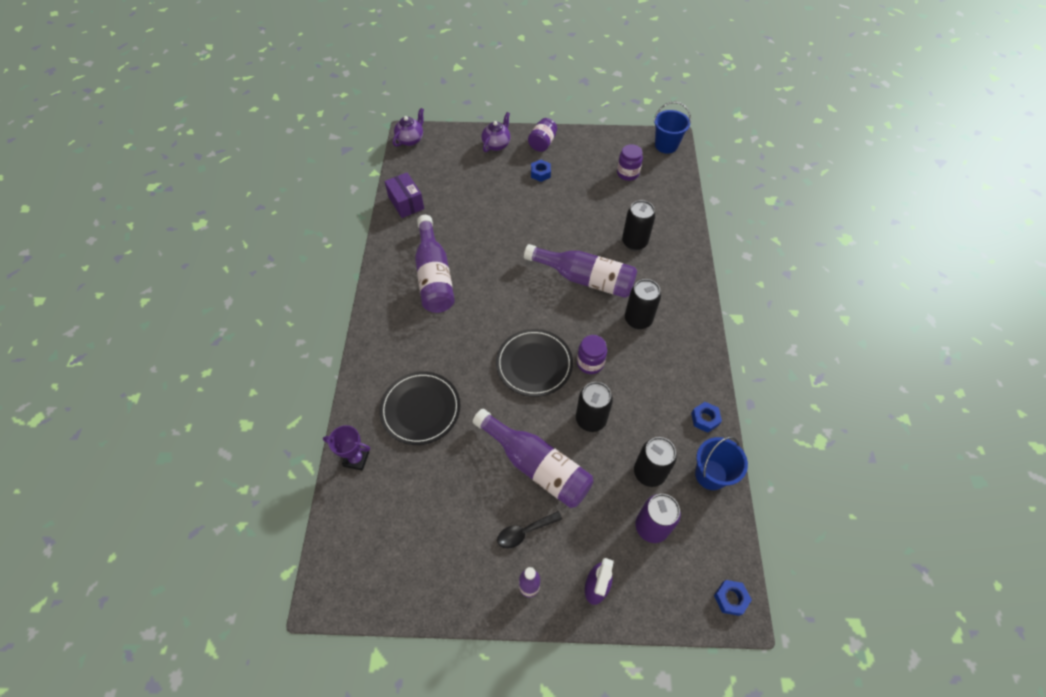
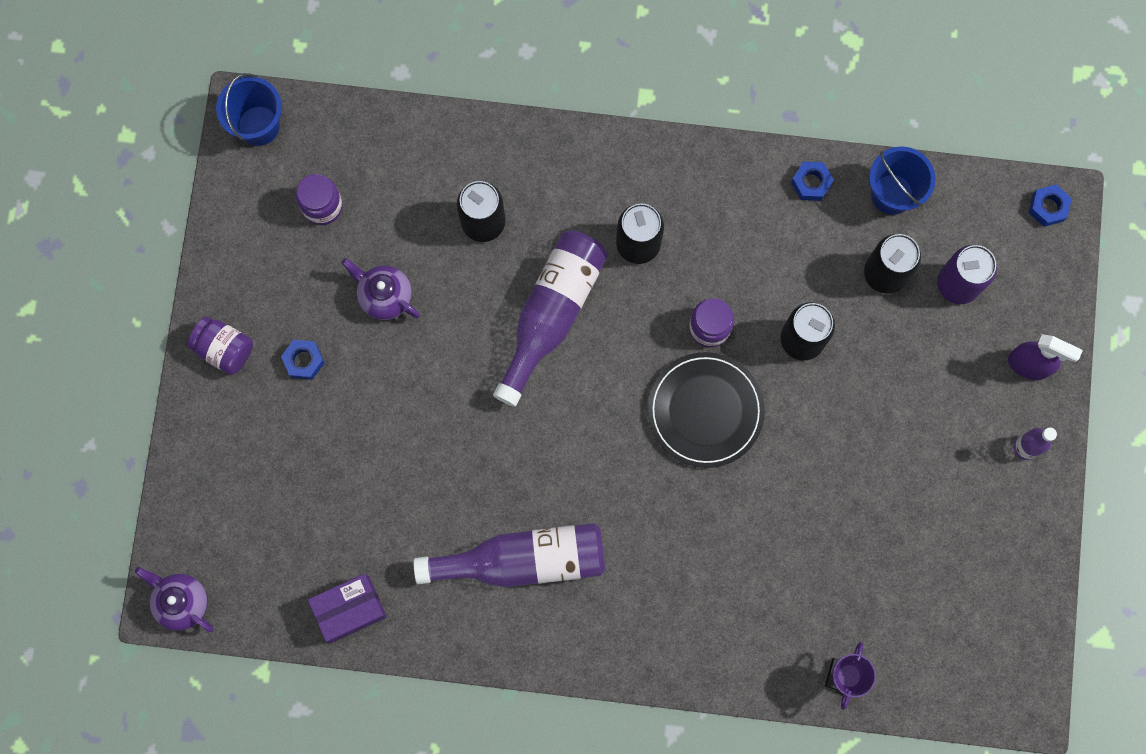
camera: 85 degrees left, 20 degrees up
black plate [379,372,460,445] -> none
purple bottle [473,409,594,508] -> none
purple teapot [482,112,510,152] -> purple teapot moved to [342,258,420,320]
black spoon [497,511,562,549] -> none

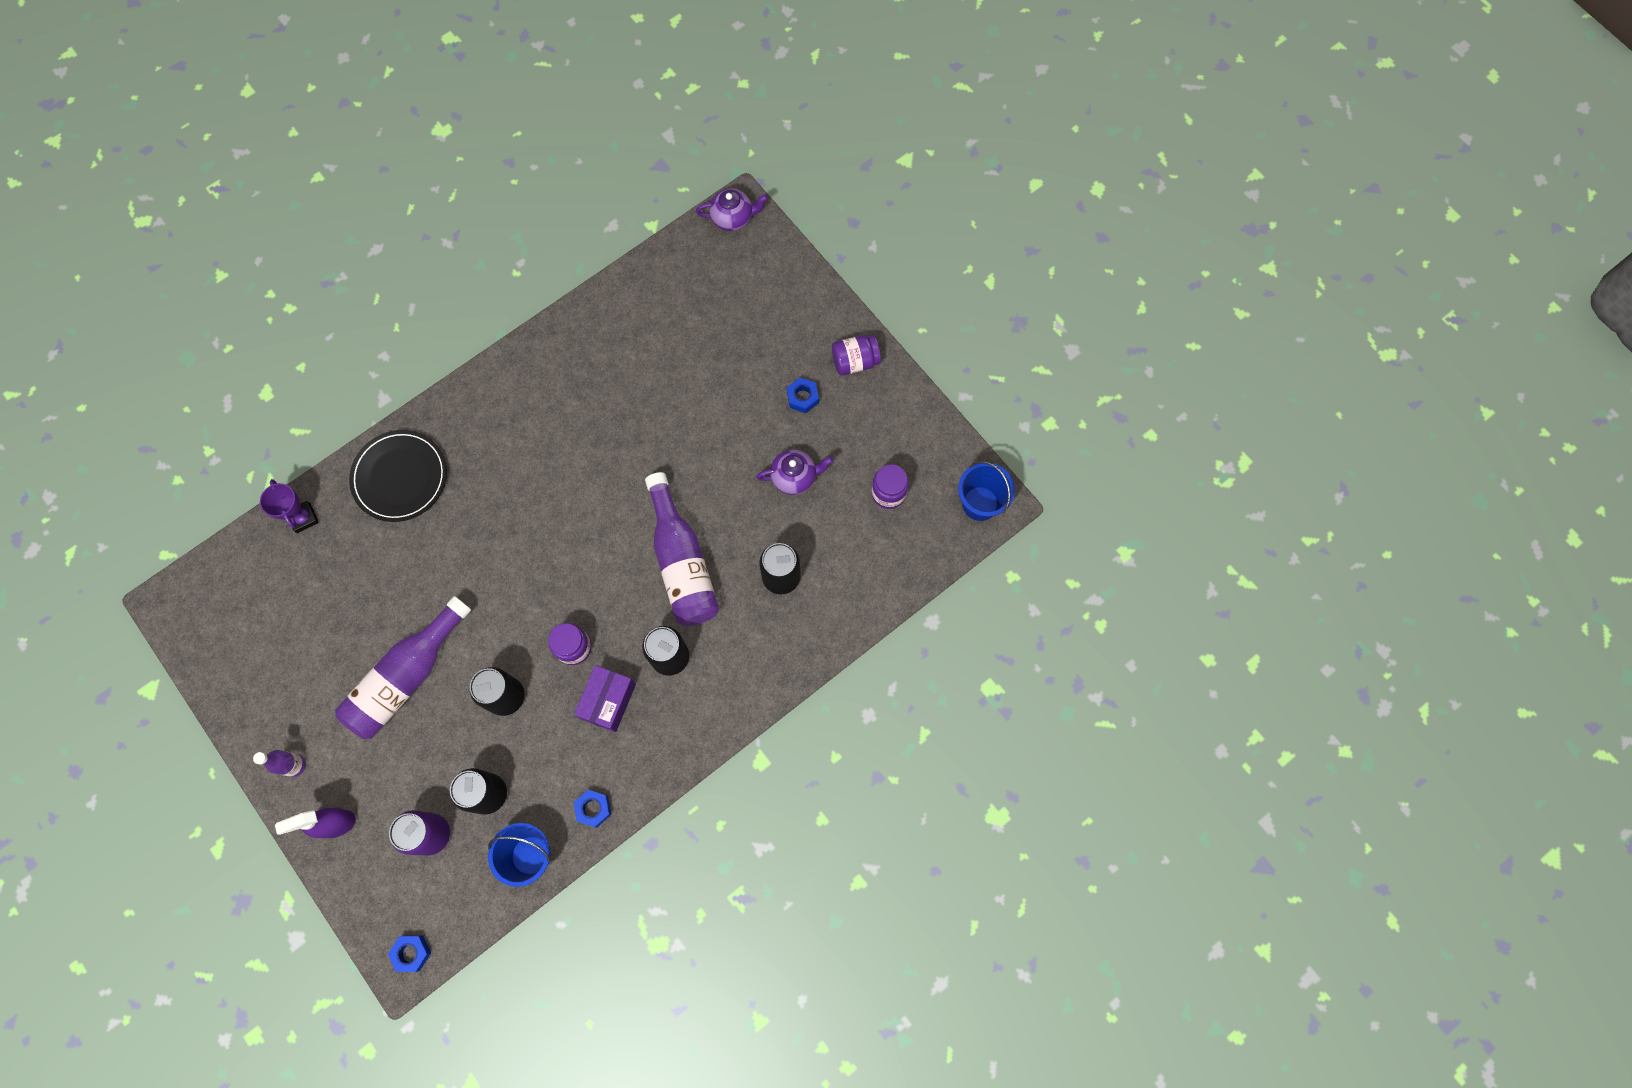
camera: 135 degrees right, 5 degrees down
purple box [308,574,387,643] -> purple box moved to [574,665,636,732]
purple bottle [413,523,605,587] -> purple bottle moved to [335,596,471,739]
black plate [647,352,765,468] -> black plate moved to [349,430,447,522]

